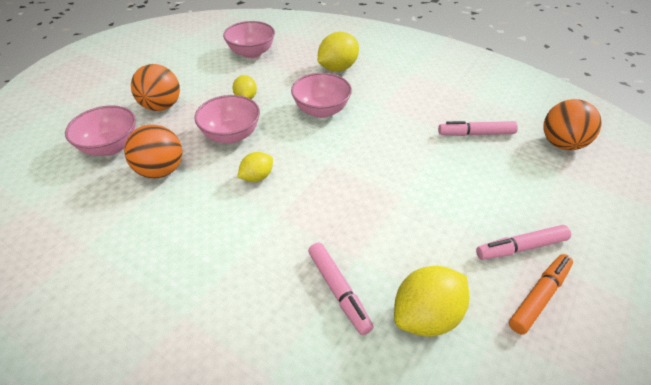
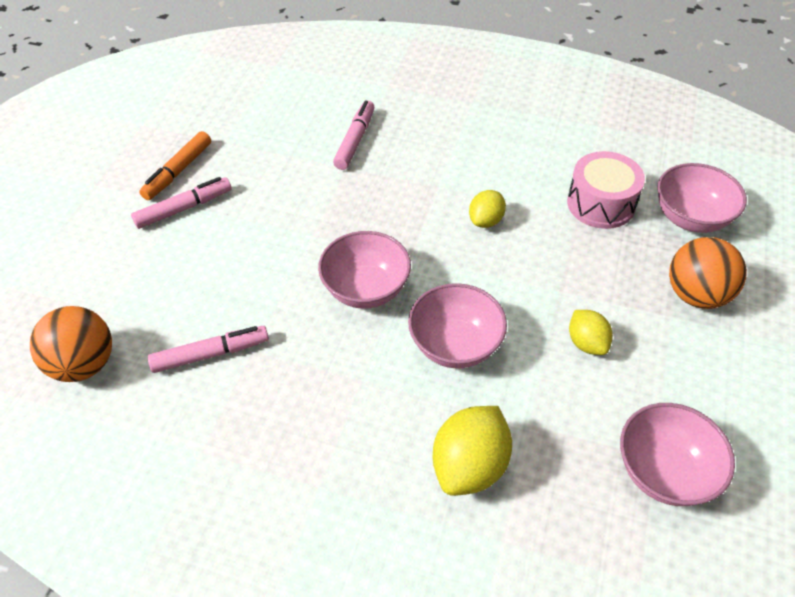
camera: 165 degrees right, 5 degrees up
orange ball [124,125,182,179] -> pink drum [567,151,645,229]
pink bowl [194,95,260,144] -> pink bowl moved to [318,231,411,309]
pink marker [308,243,374,335] -> pink marker turned 60 degrees clockwise [333,101,374,170]
yellow lemon [394,266,469,337] -> none

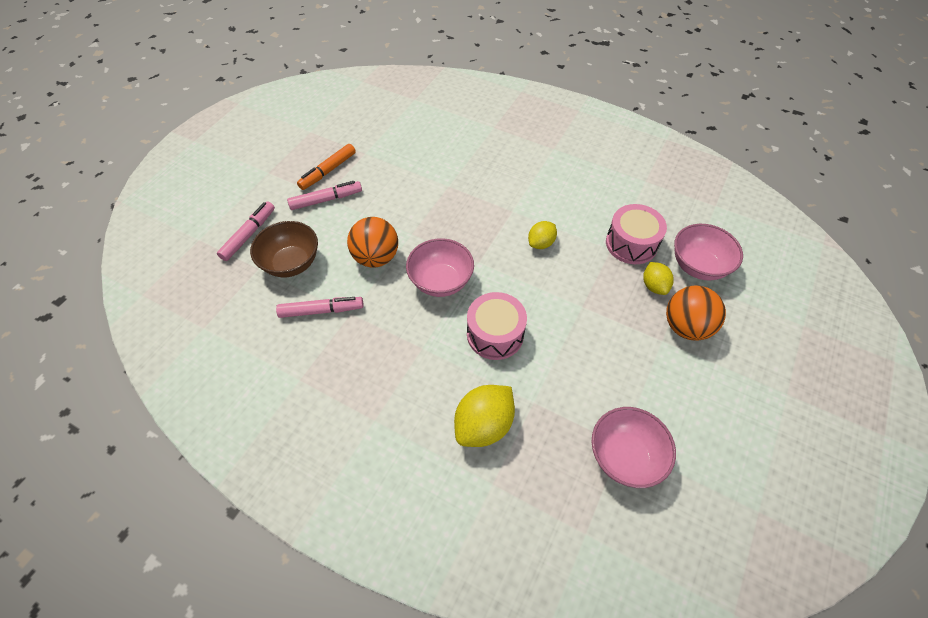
camera: 10 degrees right, 5 degrees up
orange ball [30,306,112,382] -> orange ball moved to [347,217,398,268]
pink marker [333,101,374,170] -> pink marker moved to [217,202,275,261]
pink bowl [408,283,507,369] -> pink drum [467,292,527,360]
yellow lemon [569,310,613,355] -> yellow lemon moved to [643,262,674,295]
none -> brown bowl [250,221,318,277]

